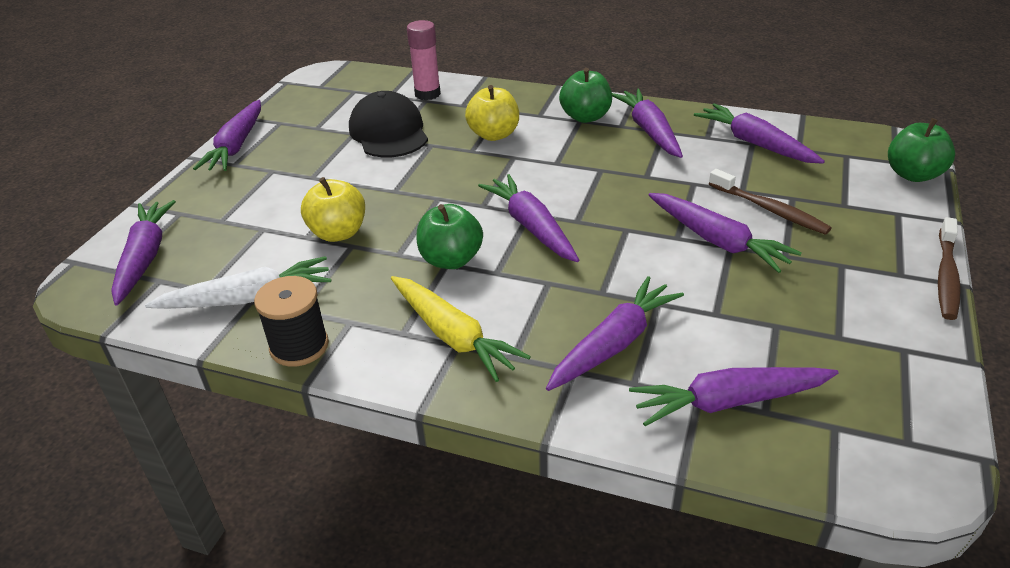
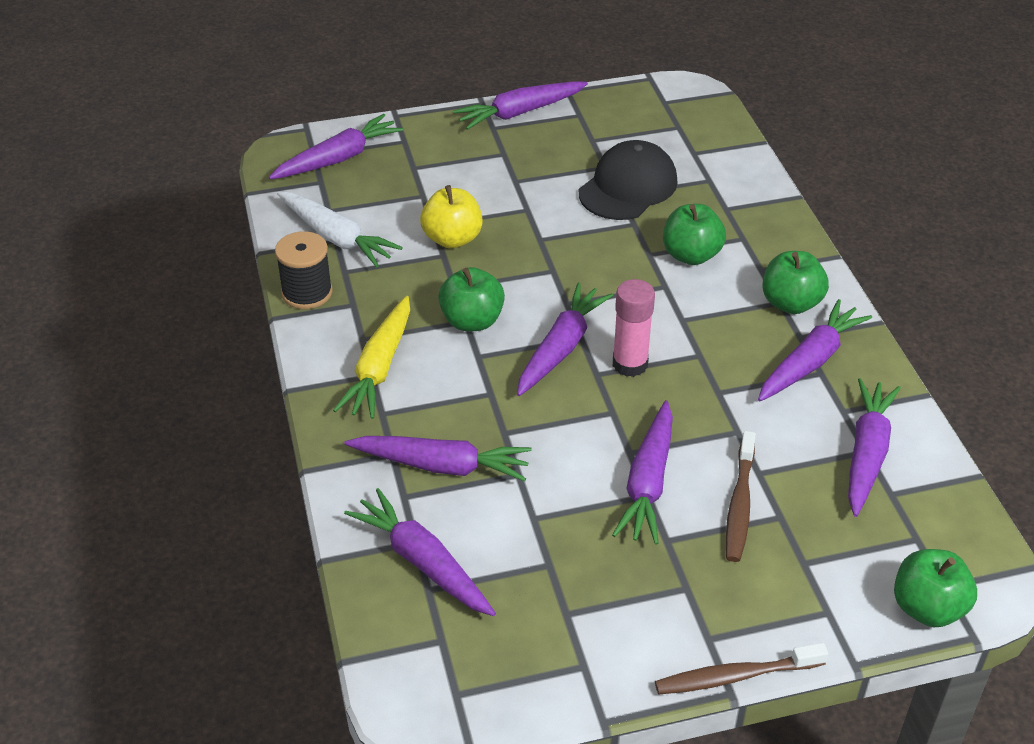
camera: 55 degrees right, 5 degrees up
pink glue stick [407,20,441,100] -> pink glue stick moved to [613,279,655,377]
yellow apple [465,85,519,141] -> green apple [663,204,726,265]

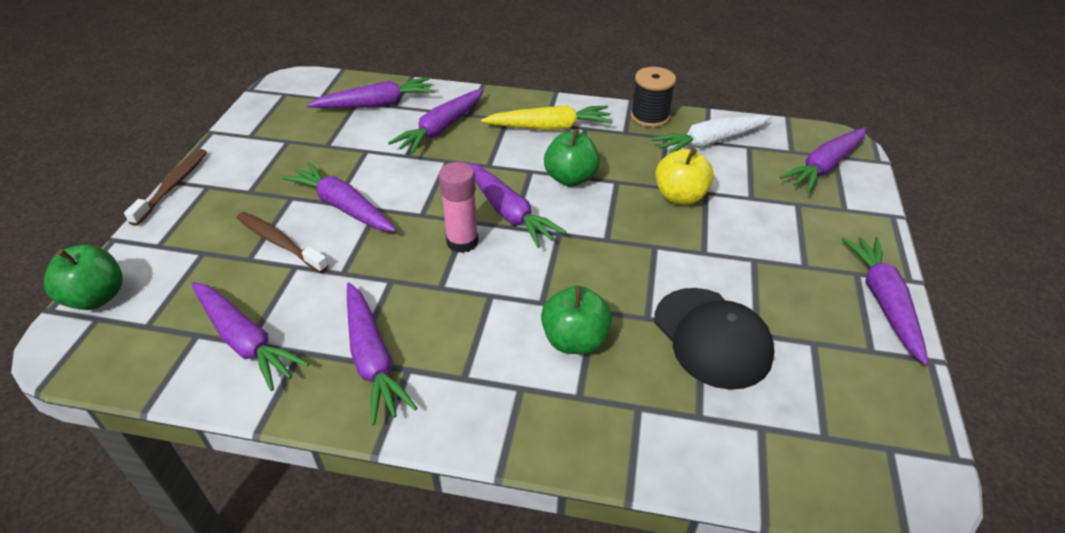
camera: 115 degrees right, 0 degrees up
purple carrot [269,114,404,179] -> purple carrot turned 60 degrees clockwise [779,128,866,193]
yellow carrot [333,296,410,419] -> yellow carrot turned 135 degrees clockwise [481,105,613,130]
green apple [762,251,829,314] -> none

